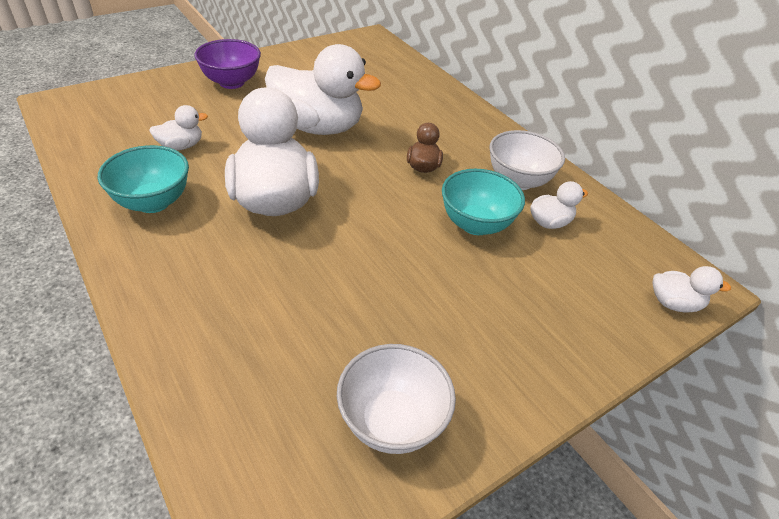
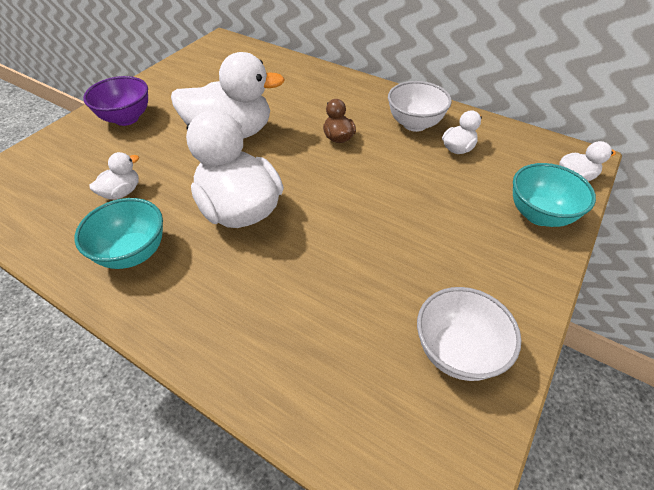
camera: 20 degrees left, 5 degrees up
turquoise bowl [442,169,525,235] -> turquoise bowl moved to [513,163,596,227]

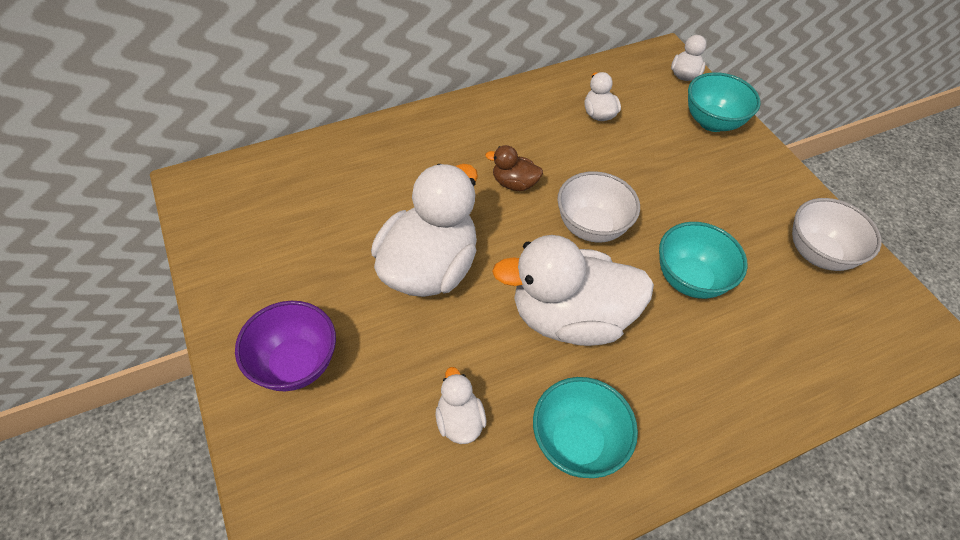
camera: 60 degrees left, 5 degrees up
white bowl [388,81,452,132] -> white bowl moved to [557,171,640,243]
none -> turquoise bowl [659,222,748,299]

